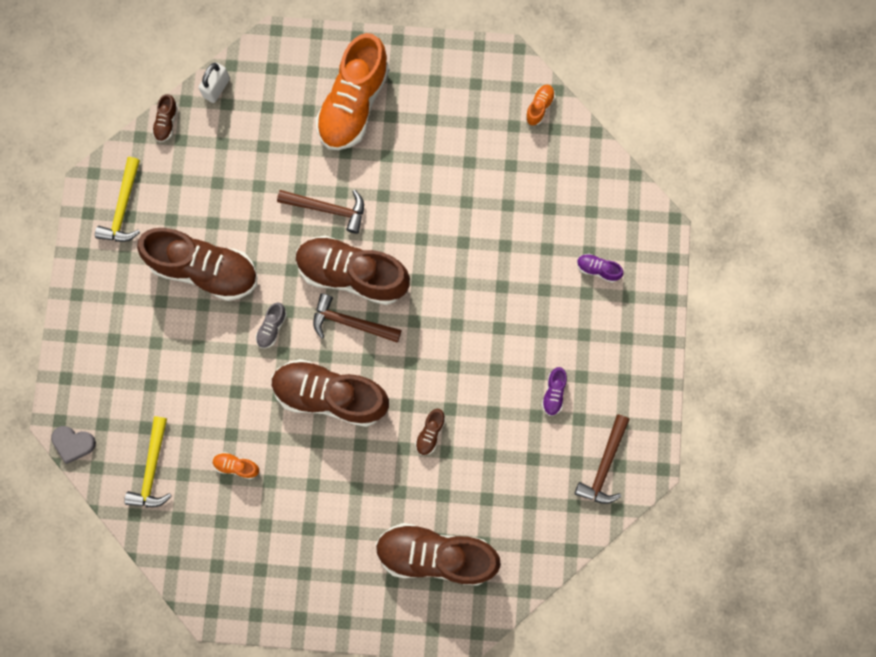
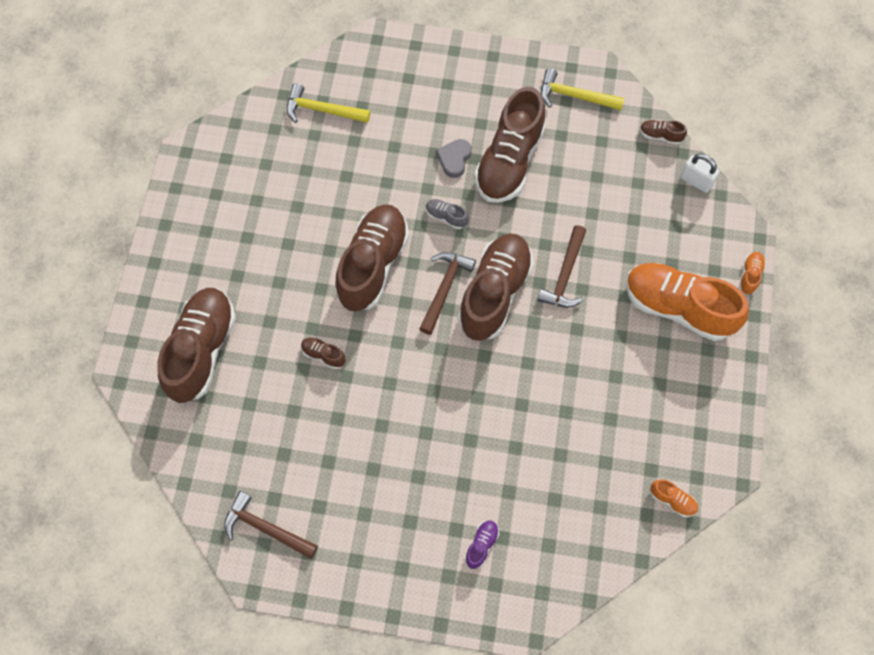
camera: 95 degrees right, 10 degrees down
grey heart [51,426,96,464] -> grey heart moved to [436,139,472,178]
orange shoe [213,452,259,479] -> orange shoe moved to [739,252,766,294]
purple shoe [542,367,567,416] -> none

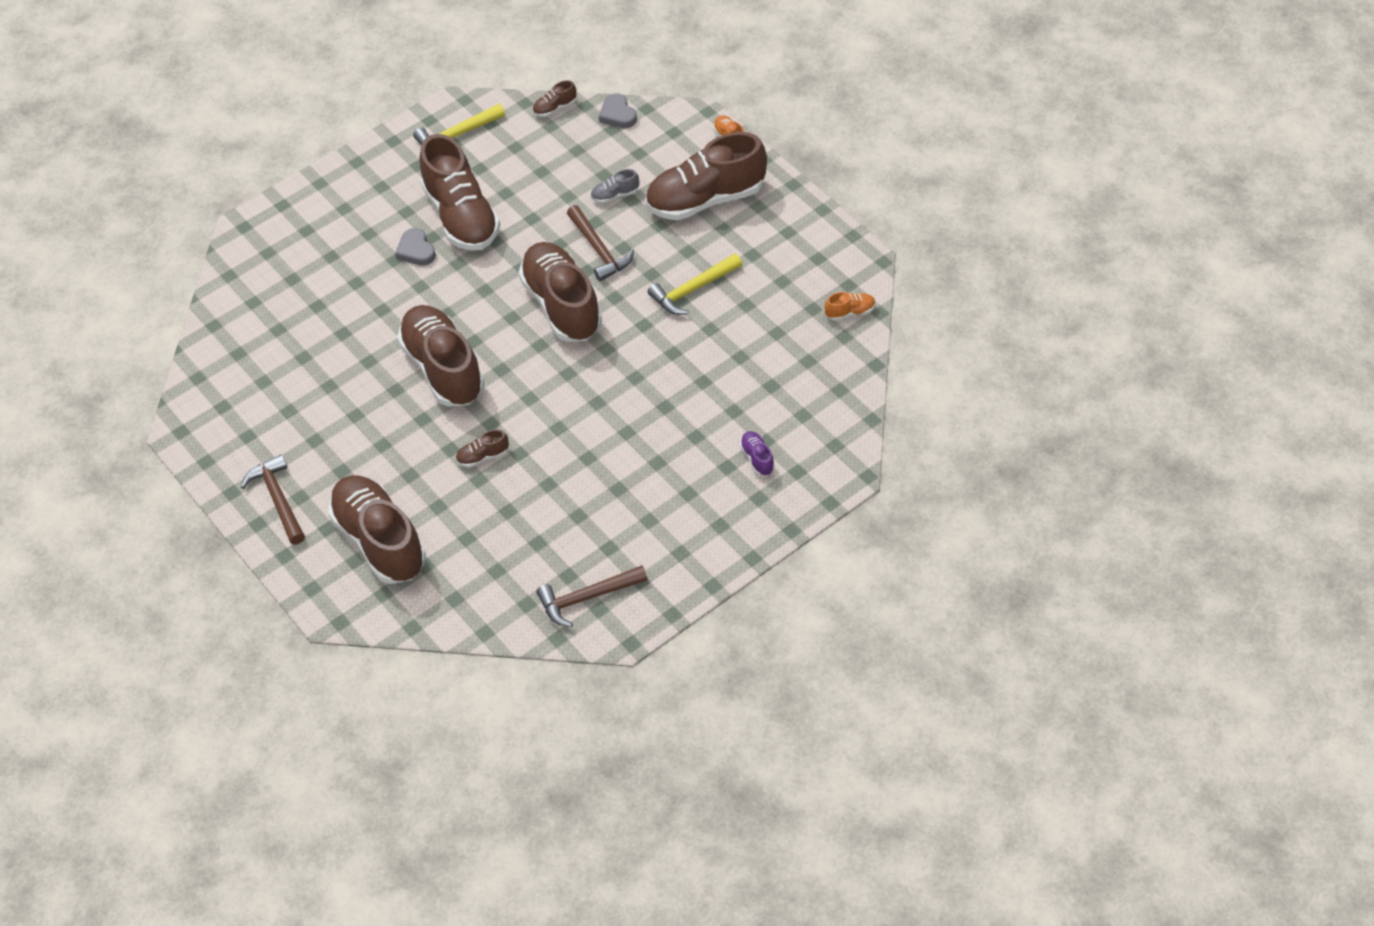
camera: 45 degrees left, 15 degrees down
yellow hammer [287,83,370,123] -> yellow hammer moved to [648,253,742,315]
brown hammer [419,252,476,335] -> brown hammer moved to [241,454,305,544]
grey shoe [426,199,469,229] -> grey shoe moved to [591,169,639,203]
orange shoe [626,263,749,341] -> brown shoe [645,132,767,220]
white padlock [680,153,720,193] -> grey heart [599,93,637,128]

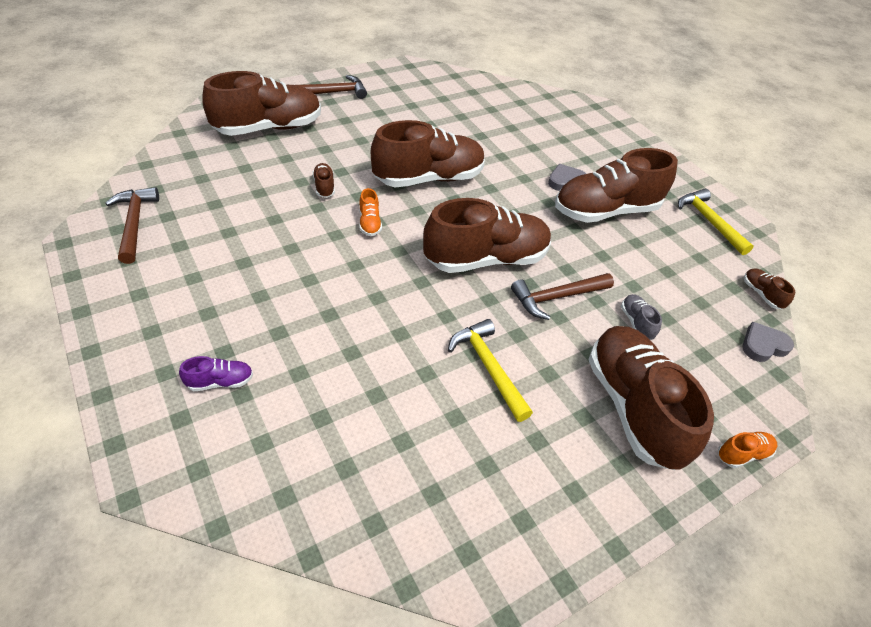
camera: 90 degrees right, 5 degrees down
orange shoe [824,292,876,321] -> orange shoe moved to [359,188,382,236]

